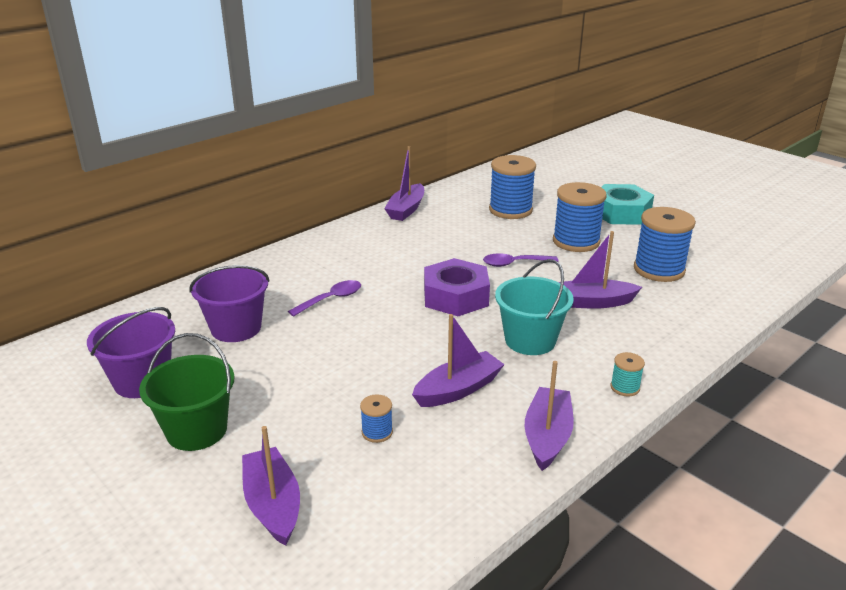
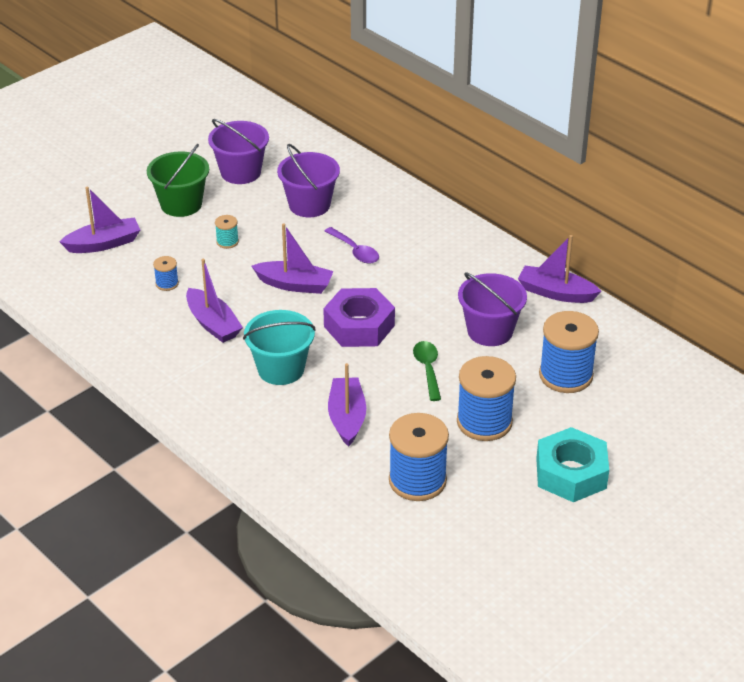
camera: 90 degrees right, 10 degrees up
purple spoon [483,253,559,267] -> green spoon [413,341,441,401]
purple boat [525,361,574,471] -> purple boat moved to [252,223,334,294]
turquoise spool [611,352,645,396] -> turquoise spool moved to [215,215,239,249]
none -> purple bucket [458,272,527,346]

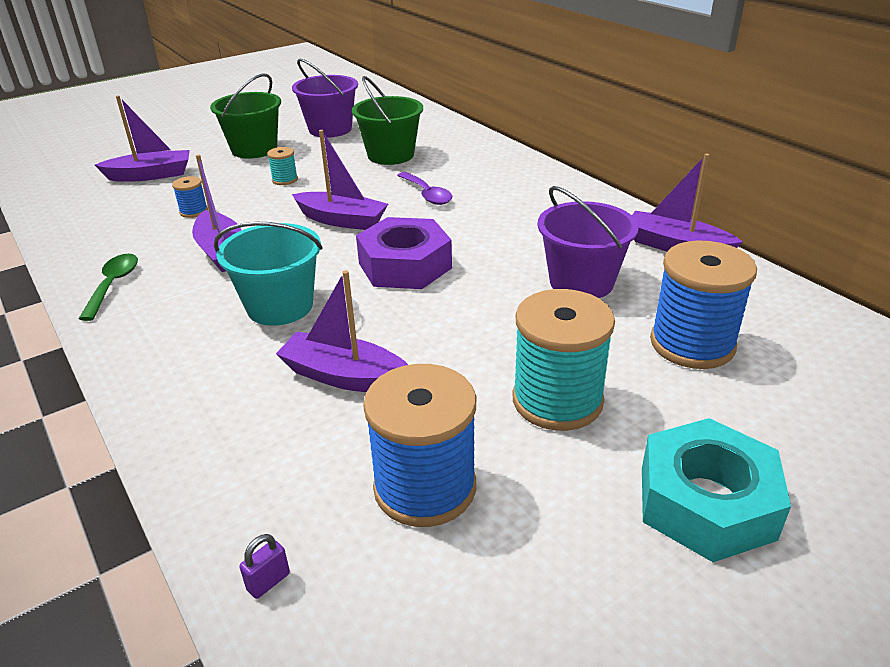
camera: 10 degrees right, 5 degrees down
purple bucket [277,144,340,217] -> green bucket [352,76,423,165]
purple boat [328,363,366,447] -> purple boat turned 75 degrees counterclockwise [276,270,408,392]
green spoon [413,341,441,401] -> green spoon moved to [79,254,138,321]
blue spool [457,356,516,441] -> turquoise spool [512,289,615,431]
none -> purple padlock [239,534,290,599]

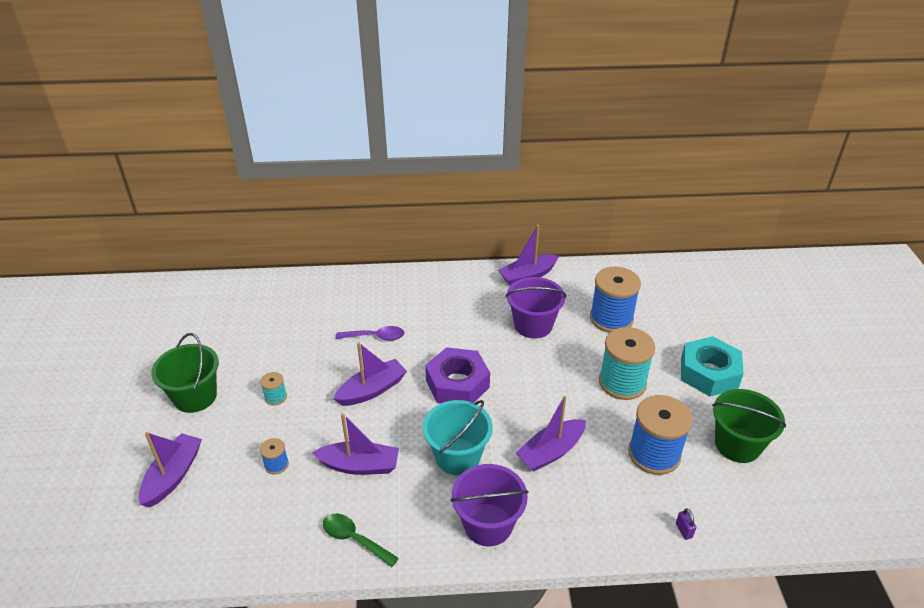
camera: 60 degrees left, 5 degrees up
purple bucket [292,59,358,138] -> purple bucket moved to [450,464,528,546]
green bucket [352,76,423,165] -> green bucket moved to [712,389,786,463]

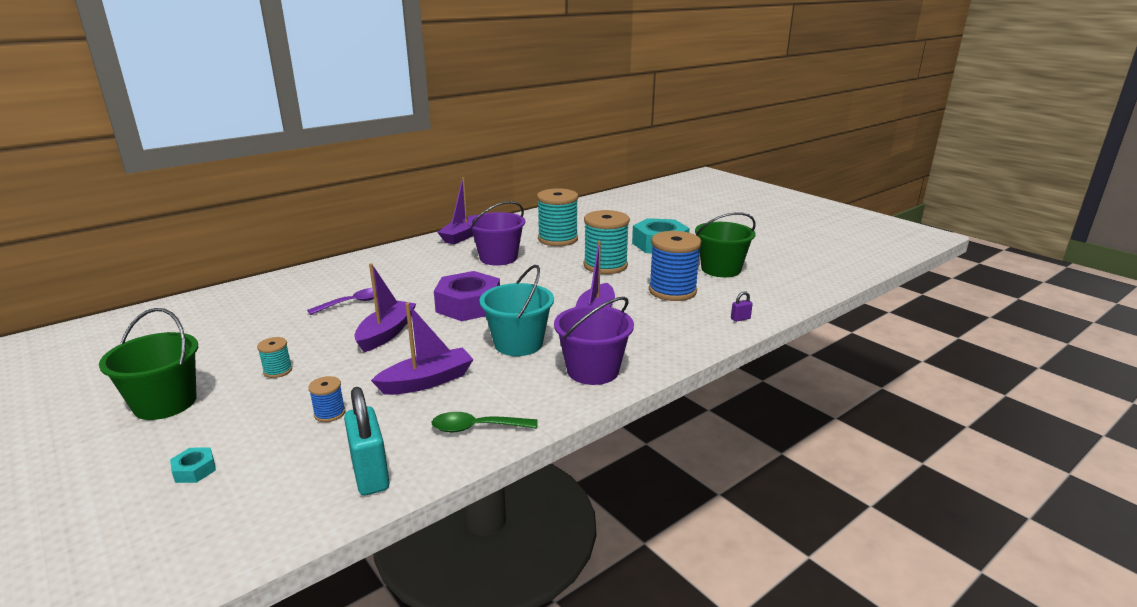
camera: 35 degrees left, 15 degrees down
purple boat [139,432,202,507] -> turquoise nut [170,447,216,483]
blue spool [590,267,641,333] -> turquoise spool [537,188,578,246]
purple padlock [676,508,696,540] -> purple padlock turned 60 degrees counterclockwise [731,291,753,322]
none -> turquoise padlock [344,387,390,496]

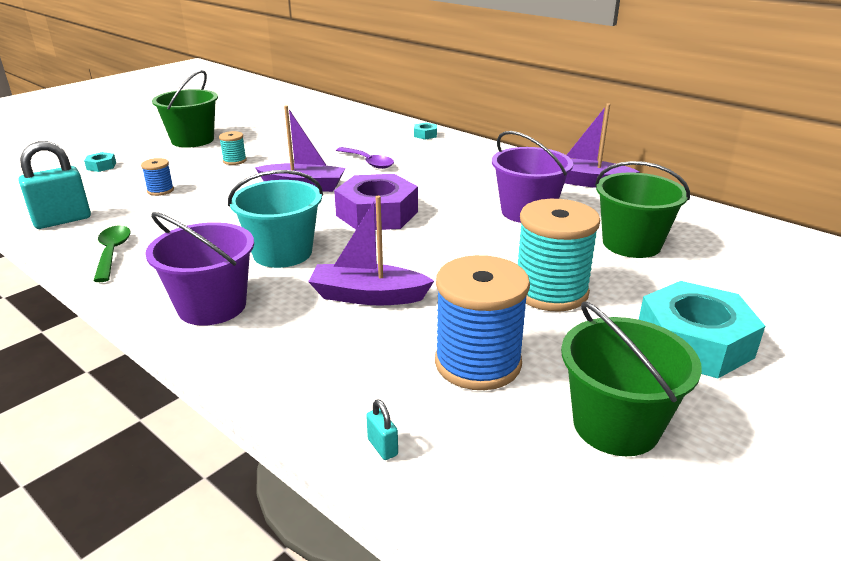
camera: 80 degrees right, 5 degrees up
purple boat [371,303,474,395] -> none
turquoise spool [537,188,578,246] -> green bucket [595,161,690,258]
purple padlock [731,291,753,322] -> turquoise padlock [366,400,398,460]
none -> turquoise nut [414,122,437,139]

